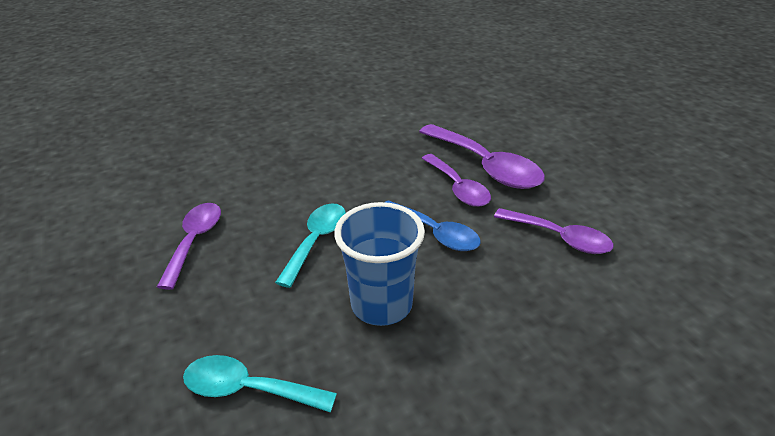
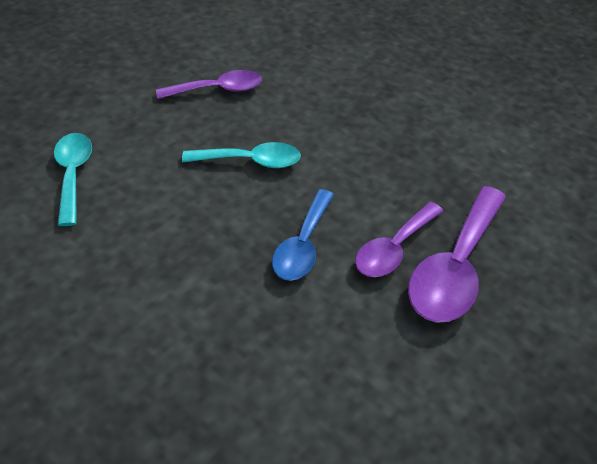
camera: 65 degrees right, 10 degrees up
blue cup [334,202,425,326] -> none
purple spoon [494,208,614,254] -> none

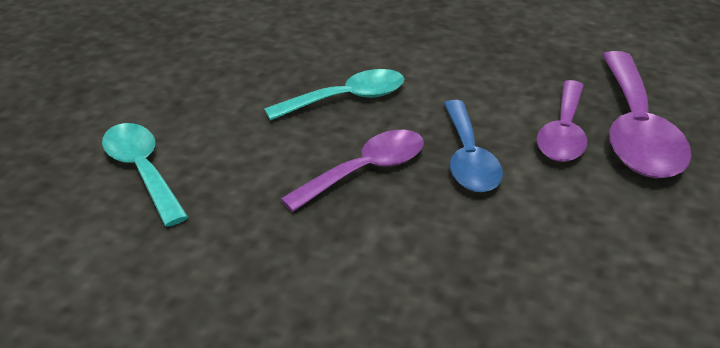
camera: 20 degrees left, 10 degrees down
purple spoon [156,70,262,99] -> purple spoon moved to [280,130,424,212]

